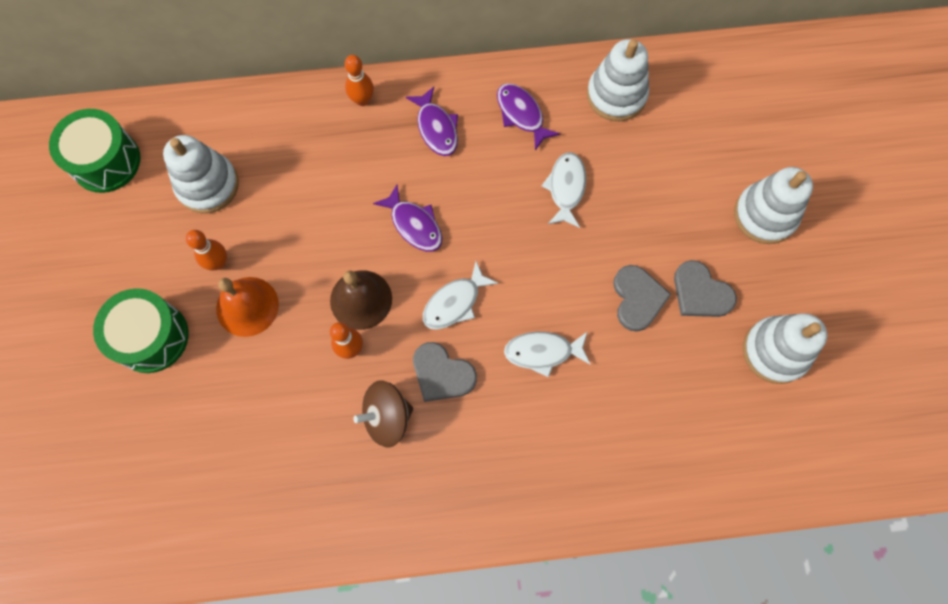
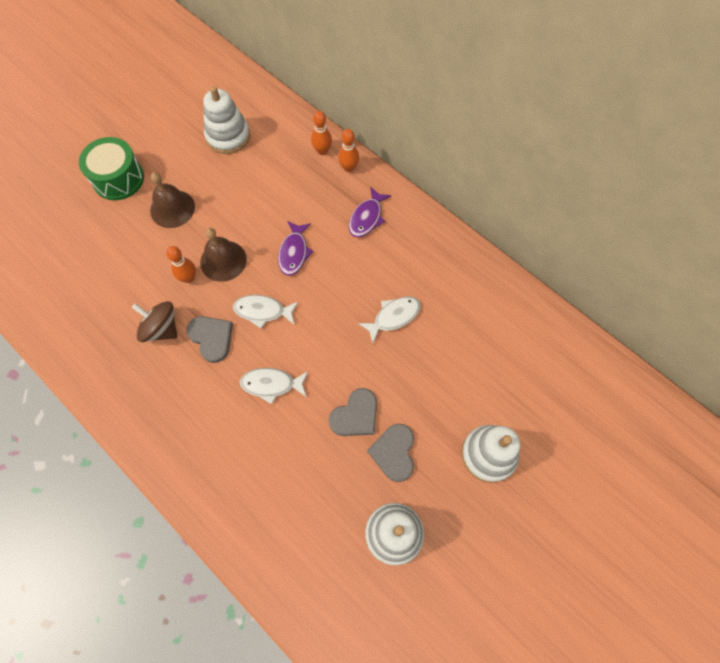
camera: 50 degrees right, 5 degrees down
green drum [49,109,141,193] -> none
orange bowling pin [186,230,227,270] -> orange bowling pin moved to [311,111,332,155]
orange bell [216,277,279,337] -> brown bell [150,172,195,228]
grey heart [413,342,477,402] -> grey heart turned 150 degrees clockwise [186,316,233,363]
purple fish [497,83,560,151] -> none
white fish [504,332,591,378] -> white fish turned 45 degrees counterclockwise [240,368,309,404]
white stacking toy [587,39,649,121] -> none

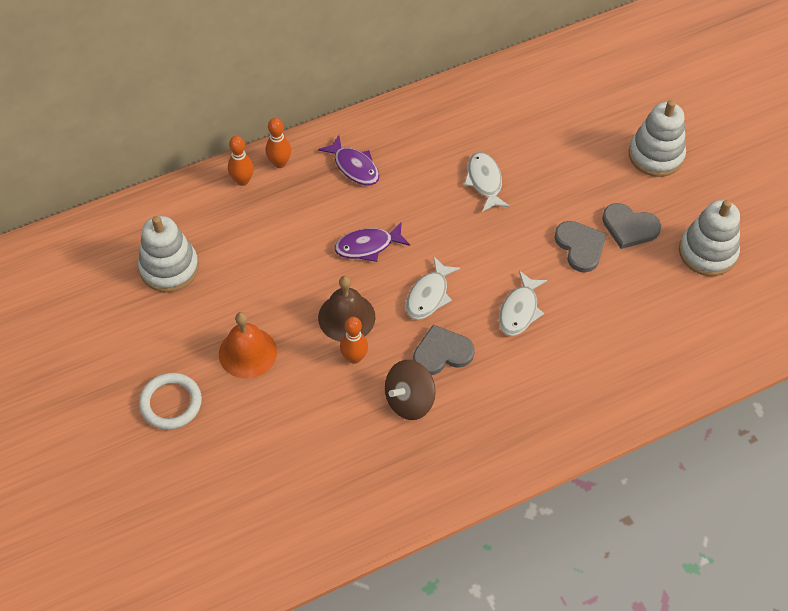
camera: 70 degrees left, 10 degrees down
green drum [79,137,144,200] -> white ring [139,373,202,430]
brown bell [150,172,195,228] -> orange bell [219,312,277,379]
purple fish [278,221,313,276] -> purple fish turned 135 degrees clockwise [334,222,410,262]

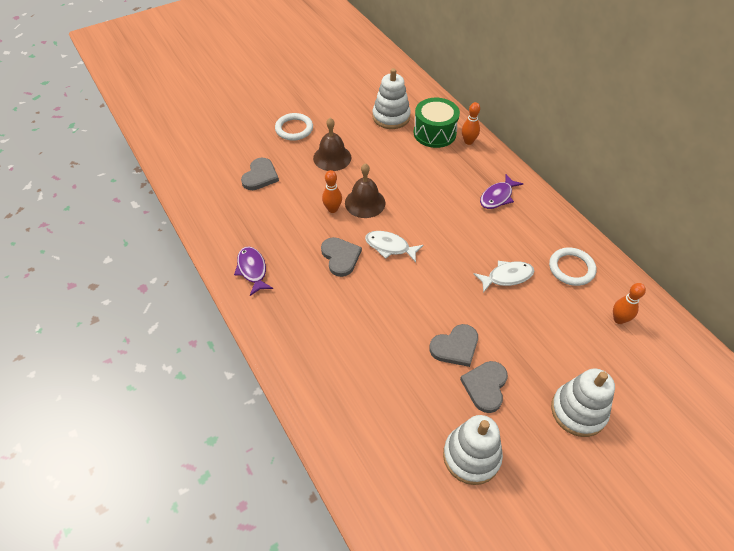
camera: 85 degrees right, 5 degrees down
orange bell [219,312,277,379] -> brown bell [313,118,351,171]
orange bowling pin [266,118,291,168] -> orange bowling pin moved to [613,283,646,324]
purple fish [334,222,410,262] -> purple fish moved to [234,247,273,296]
brown spinning top [385,360,436,420] -> none
white fish [499,271,547,336] -> none
none -> grey heart [241,158,279,190]
none -> green drum [414,98,460,148]
none -> white ring [549,247,596,286]

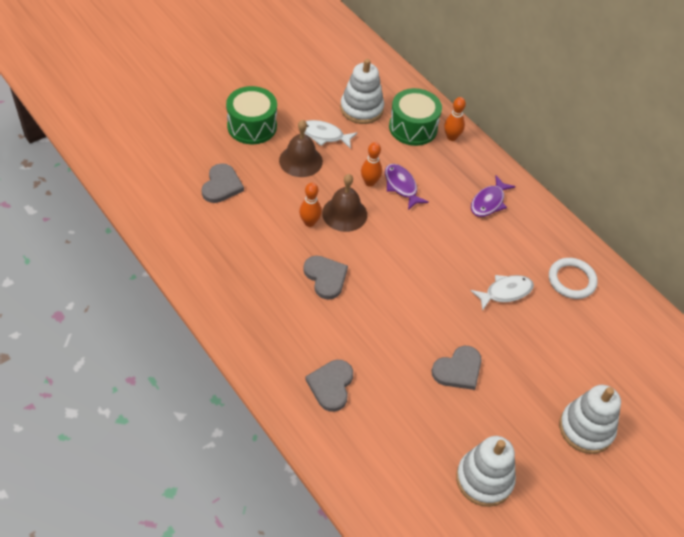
camera: 10 degrees left, 0 degrees up
purple fish [234,247,273,296] -> purple fish moved to [385,164,429,210]
white ring [275,113,313,141] -> green drum [226,86,277,144]
white fish [365,231,424,262] -> white fish moved to [304,120,357,149]
grey heart [460,361,508,413] -> grey heart moved to [305,360,353,412]
orange bowling pin [613,283,646,324] -> orange bowling pin moved to [361,142,382,187]

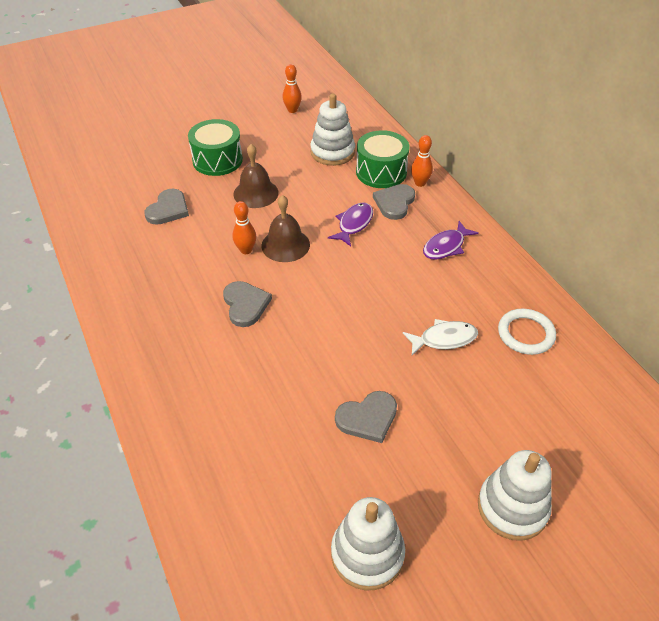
camera: 15 degrees right, 5 degrees down
white fish [304,120,357,149] -> none
grey heart [305,360,353,412] -> grey heart moved to [373,184,415,220]
orange bowling pin [361,142,382,187] -> orange bowling pin moved to [283,64,302,113]
purple fish [385,164,429,210] -> purple fish turned 45 degrees clockwise [328,203,373,246]

